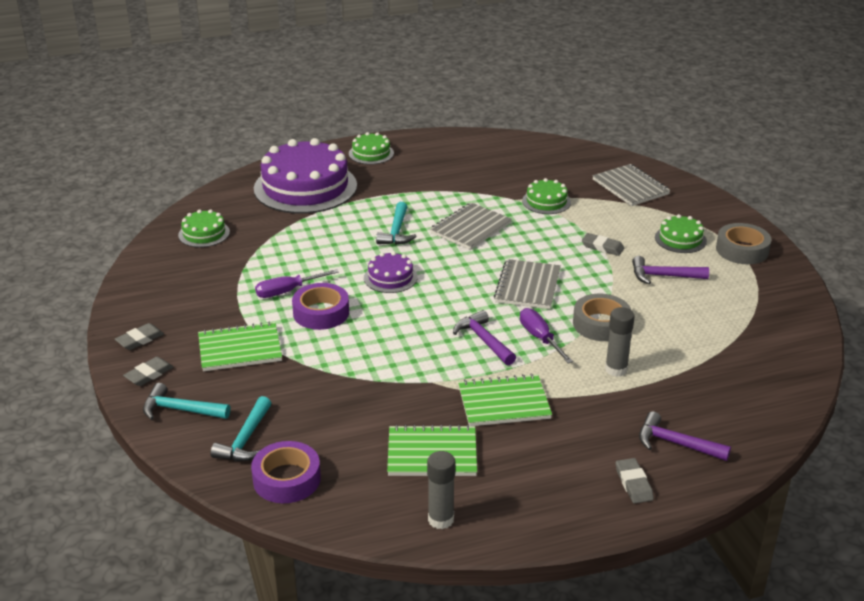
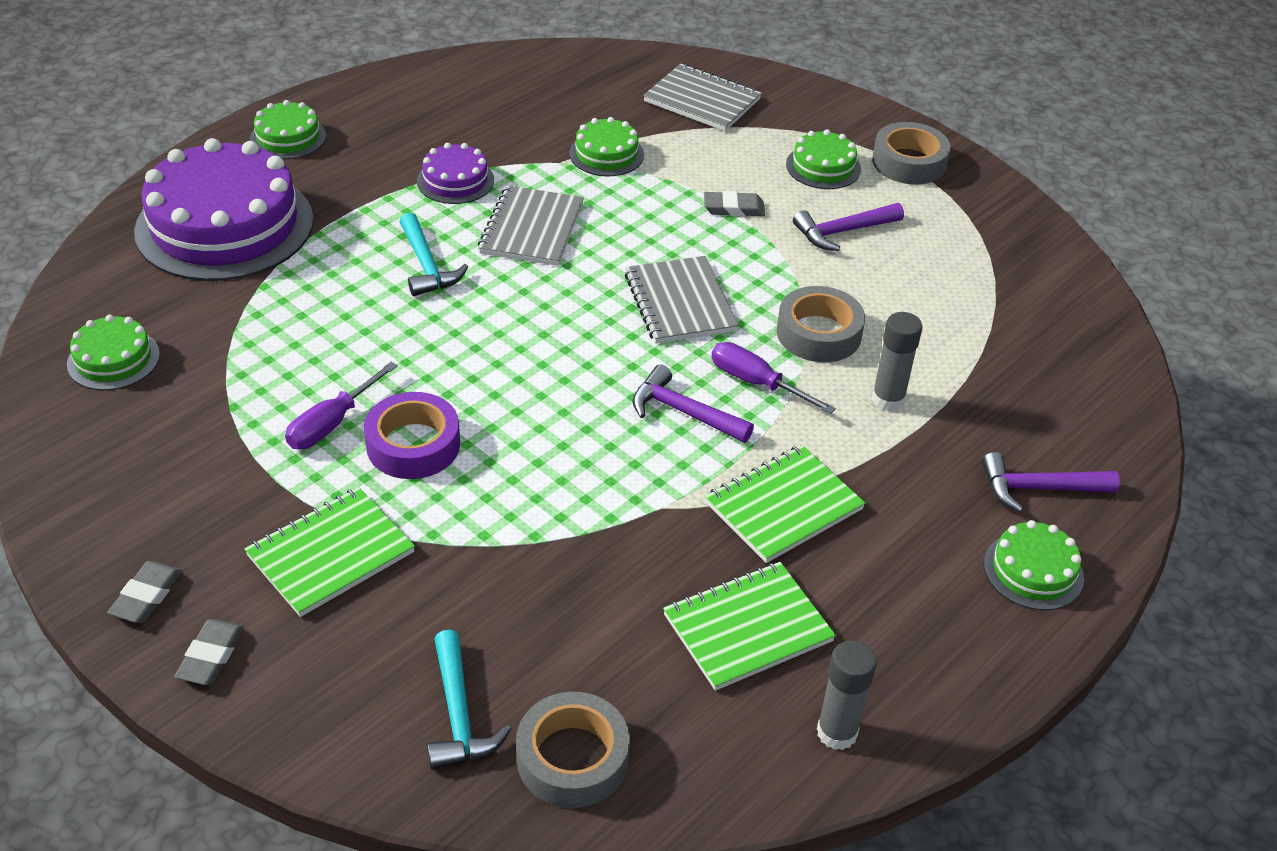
camera: 30 degrees left, 10 degrees up
turquoise hammer [143,383,230,420] -> none
purple tape [251,441,321,503] -> grey tape [516,692,630,808]
purple cake [364,251,418,293] -> purple cake moved to [417,143,494,204]
grey eraser [616,458,654,504] -> green cake [984,520,1084,610]

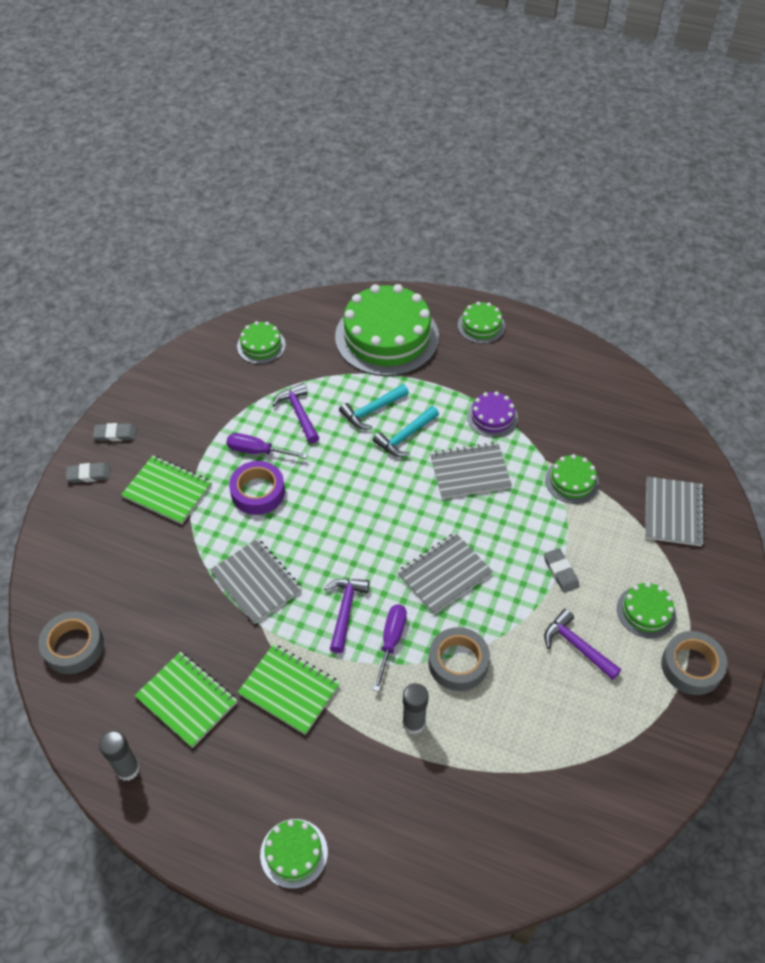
camera: 70 degrees right, 10 degrees up
purple cake [134,138,314,281] -> green cake [335,284,439,376]
turquoise hammer [427,630,511,769] -> turquoise hammer moved to [339,384,409,429]
purple hammer [982,452,1120,513] -> purple hammer moved to [273,383,319,444]
none -> grey notebook [210,538,302,624]

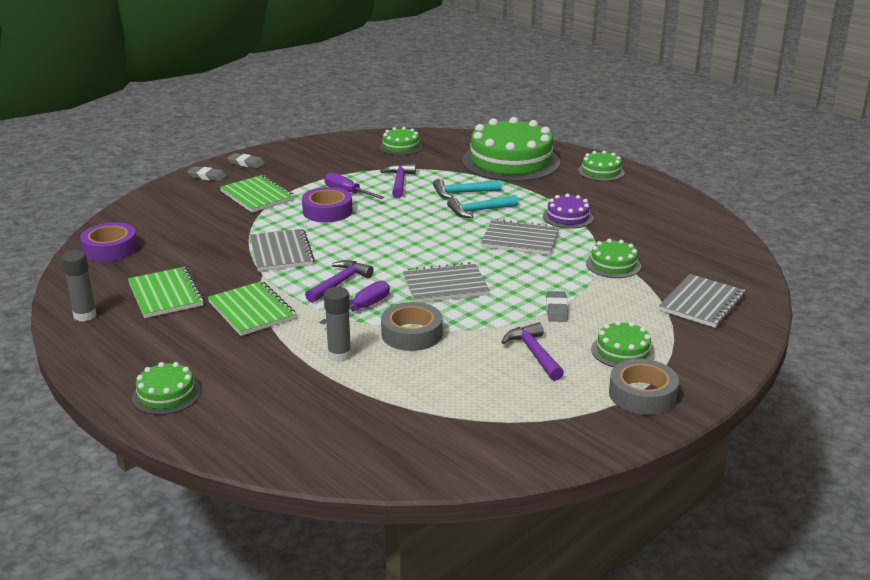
camera: 25 degrees right, 25 degrees down
grey tape [38,611,104,674] -> purple tape [80,222,138,262]

